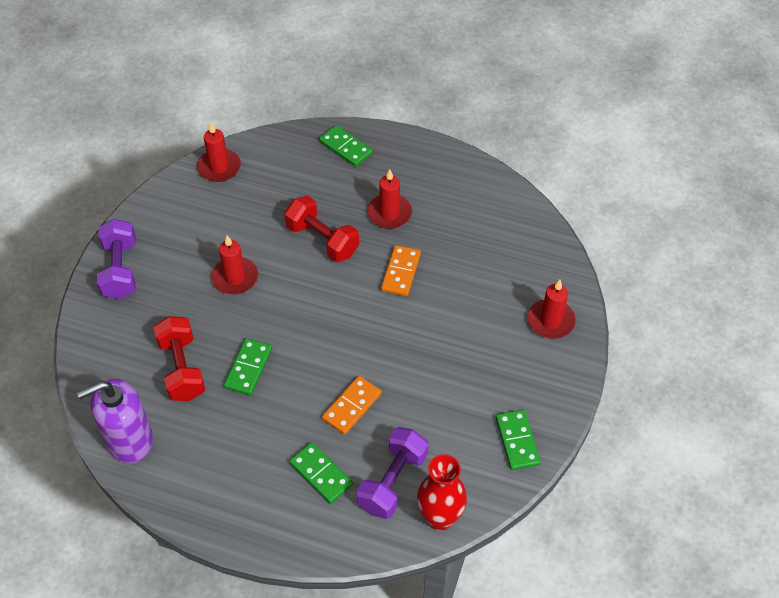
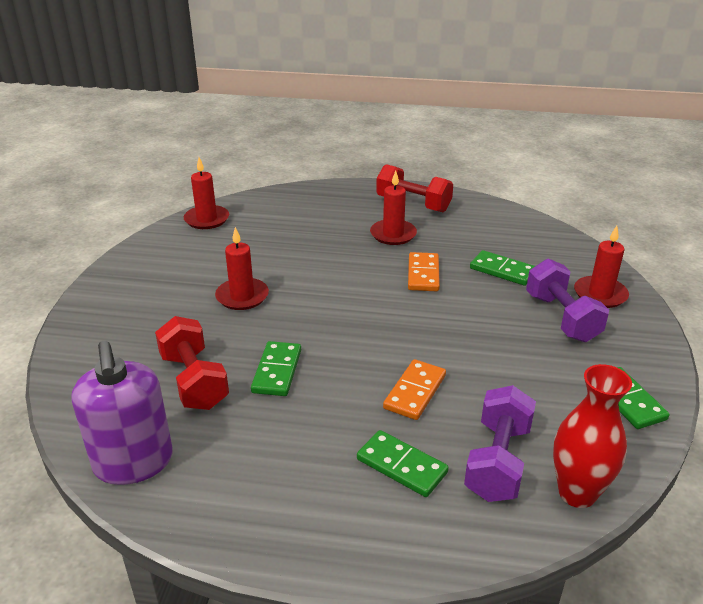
camera: 10 degrees left, 20 degrees down
purple soap dispenser [77,379,153,463] -> purple soap dispenser turned 75 degrees counterclockwise [71,341,173,485]
purple dumbbell [97,219,136,299] -> purple dumbbell moved to [526,258,609,342]
red dumbbell [284,196,359,262] -> red dumbbell moved to [376,164,453,212]
green domino [319,125,372,167] -> green domino moved to [470,250,535,286]

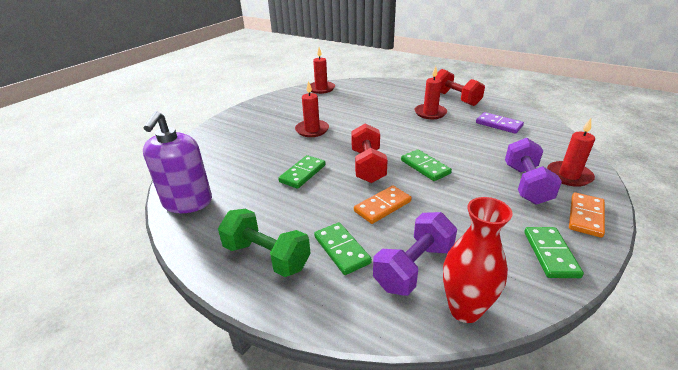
camera: 25 degrees right, 0 degrees up
red dumbbell [155,316,229,410] -> red dumbbell moved to [351,123,388,183]
orange domino [408,252,440,291] -> orange domino moved to [569,192,605,238]
green domino [470,250,535,286] -> green domino moved to [401,149,452,181]
none -> green dumbbell [218,209,310,277]
none -> purple domino [476,112,524,134]

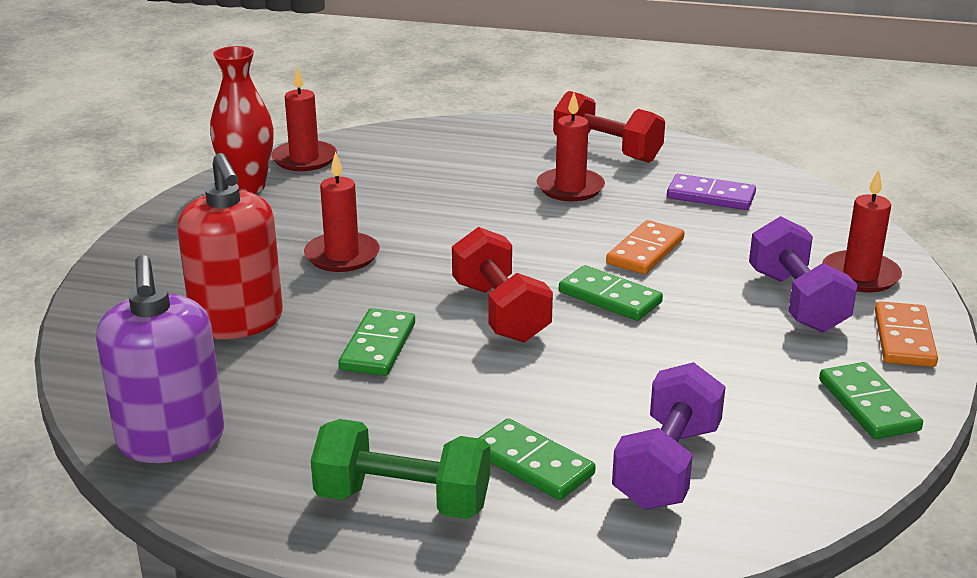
camera: 20 degrees left, 5 degrees down
orange domino [354,186,411,224] -> orange domino moved to [606,220,685,274]
red vase [443,197,513,323] -> red vase moved to [210,46,274,194]
none -> red soap dispenser [177,153,283,339]

